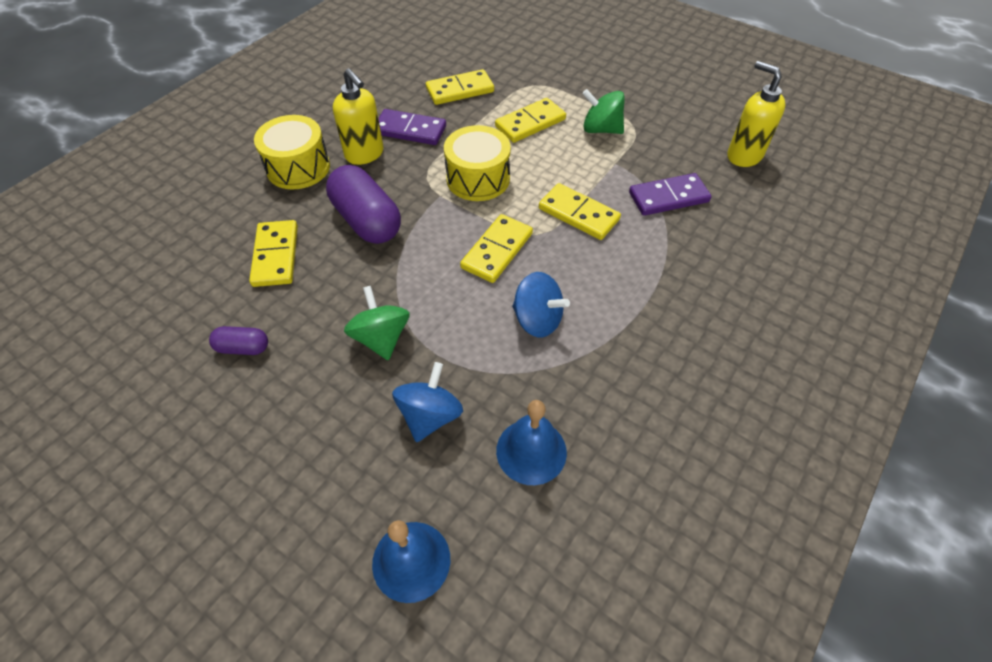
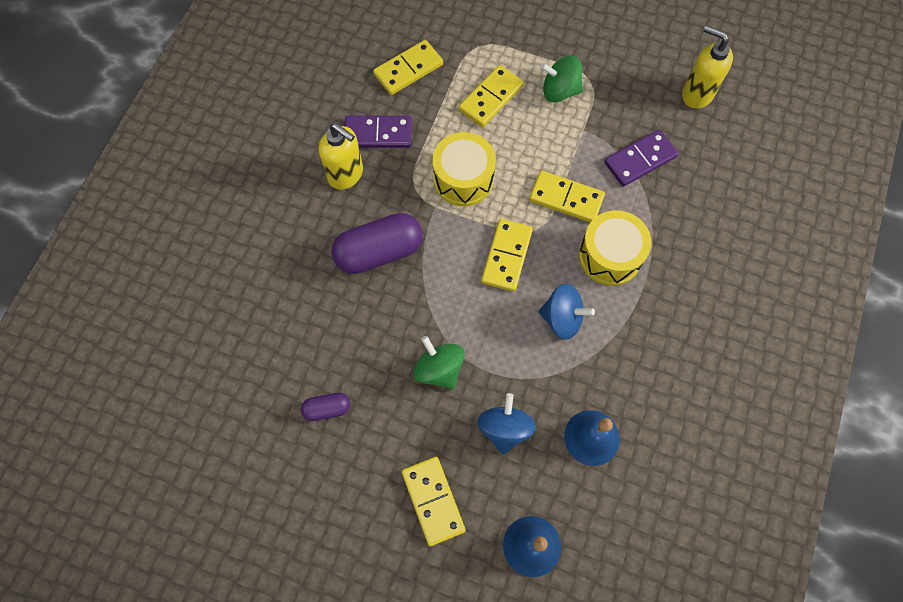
camera: 15 degrees left, 15 degrees up
yellow domino [249,220,298,287] -> yellow domino moved to [402,457,466,546]
yellow drum [254,115,330,190] -> yellow drum moved to [579,210,651,286]
purple capsule [326,165,401,244] -> purple capsule turned 60 degrees counterclockwise [331,213,423,274]

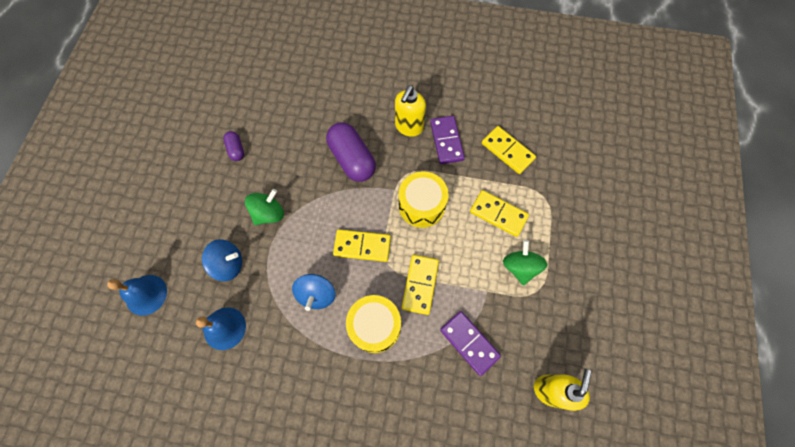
camera: 80 degrees right, 0 degrees up
yellow domino [402,457,466,546] -> none

